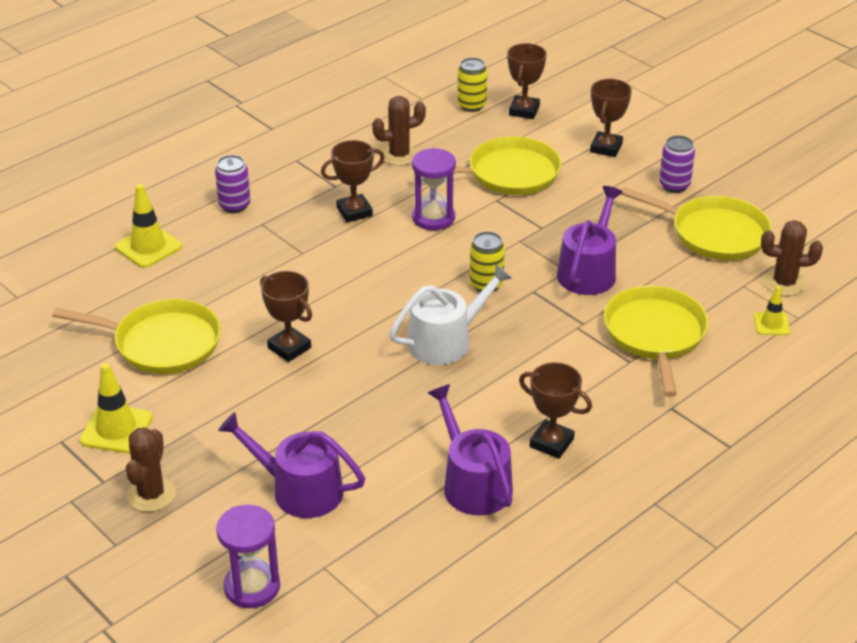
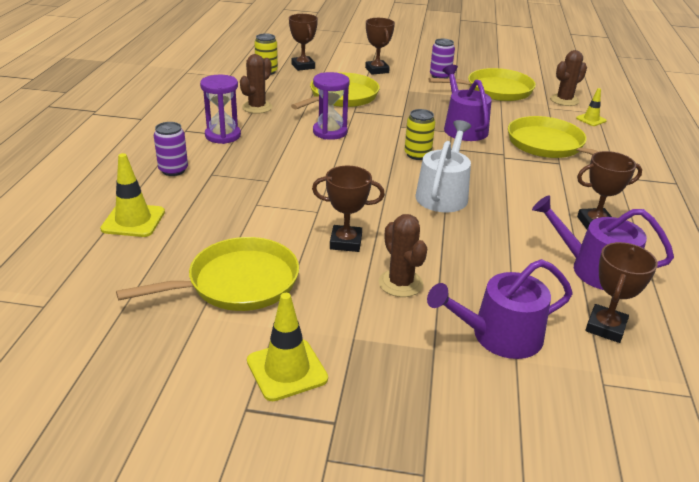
camera: 40 degrees left, 5 degrees down
brown cactus [126,427,176,512] -> brown cactus moved to [379,214,427,297]
purple hourglass [216,505,280,608] -> purple hourglass moved to [200,75,241,144]
brown trophy [321,140,384,222] -> brown trophy moved to [585,242,658,343]

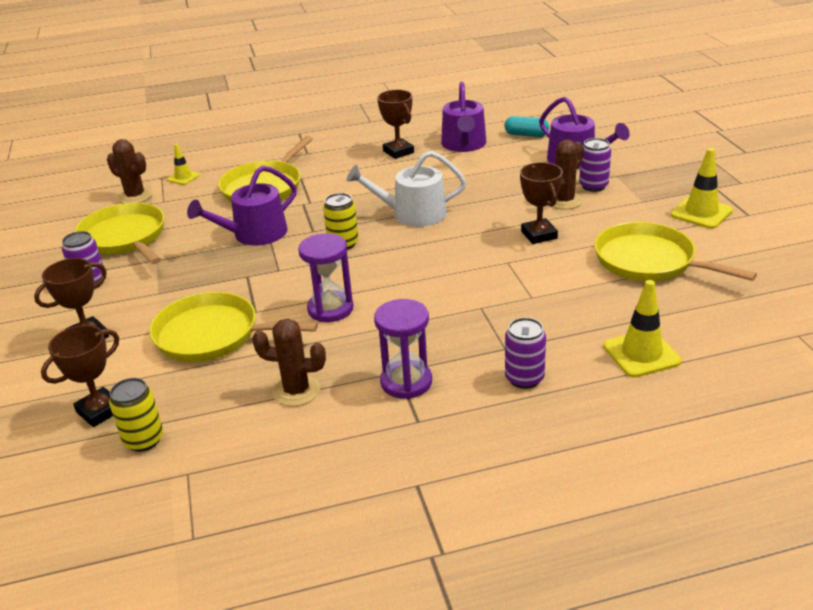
camera: 110 degrees left, 0 degrees up
brown trophy [585,242,658,343] -> turquoise capsule [504,116,549,137]
none -> purple can [579,138,611,192]

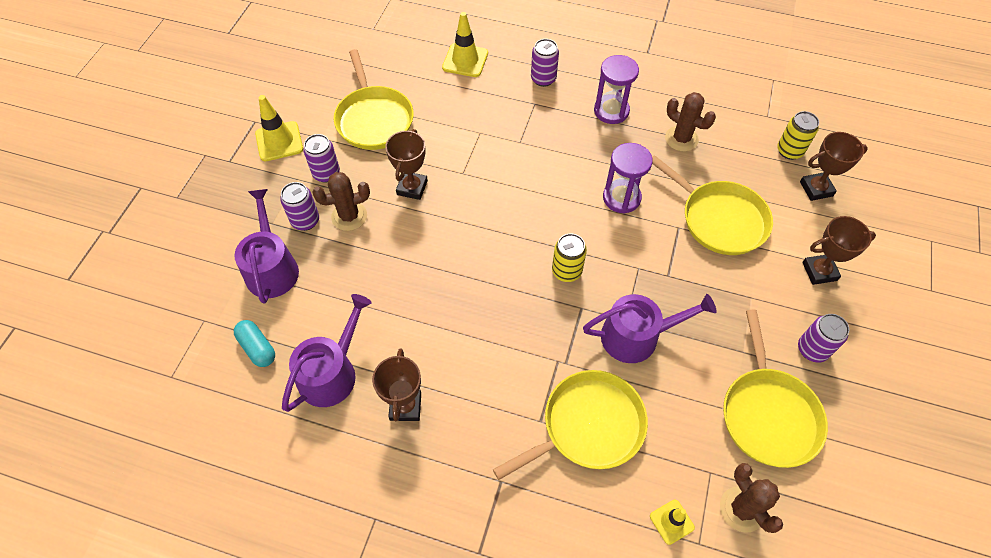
camera: 150 degrees left, 25 degrees up
white watering can [346,151,466,227] -> none
none -> purple can [303,134,340,183]

